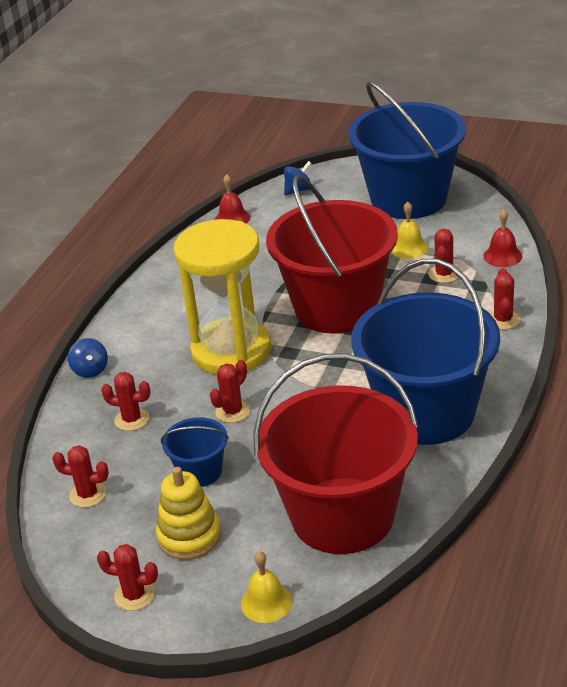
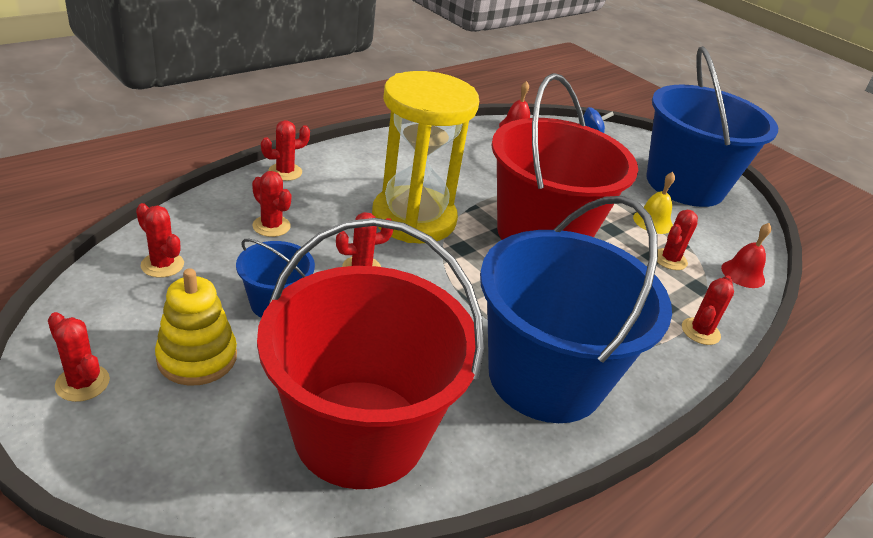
camera: 20 degrees right, 0 degrees up
blue spinning top [68,338,108,378] -> red cactus [261,120,310,181]
yellow bell [241,551,292,623] -> none

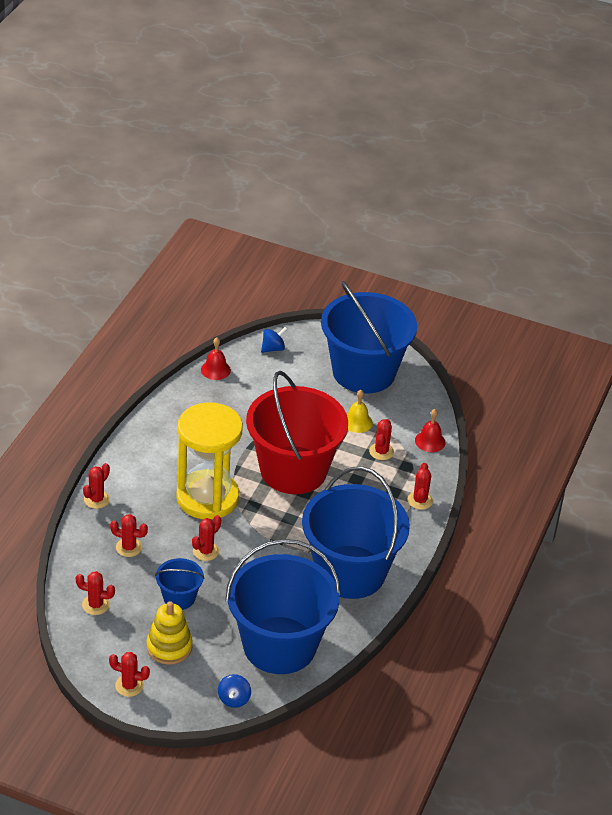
camera: 25 degrees left, 5 degrees up
red bucket [257,218,484,489] -> blue bucket [225,539,341,674]
none -> blue spinning top [218,674,251,708]

